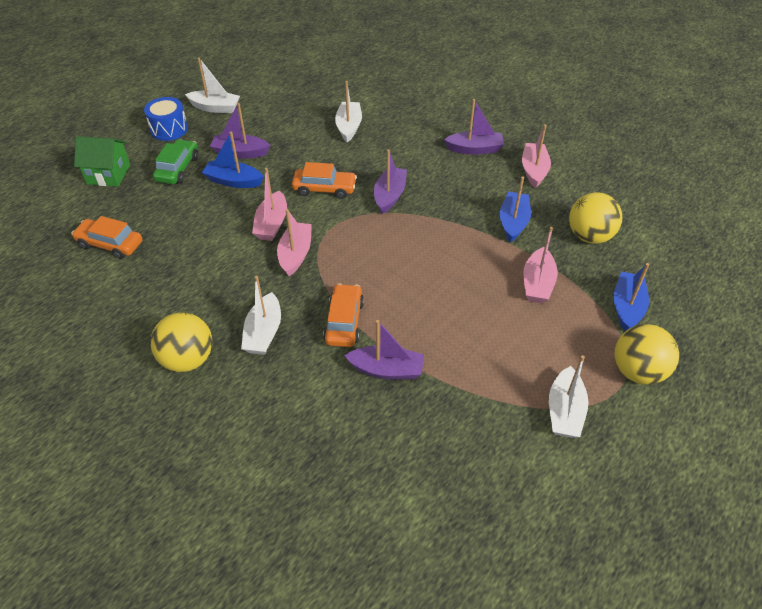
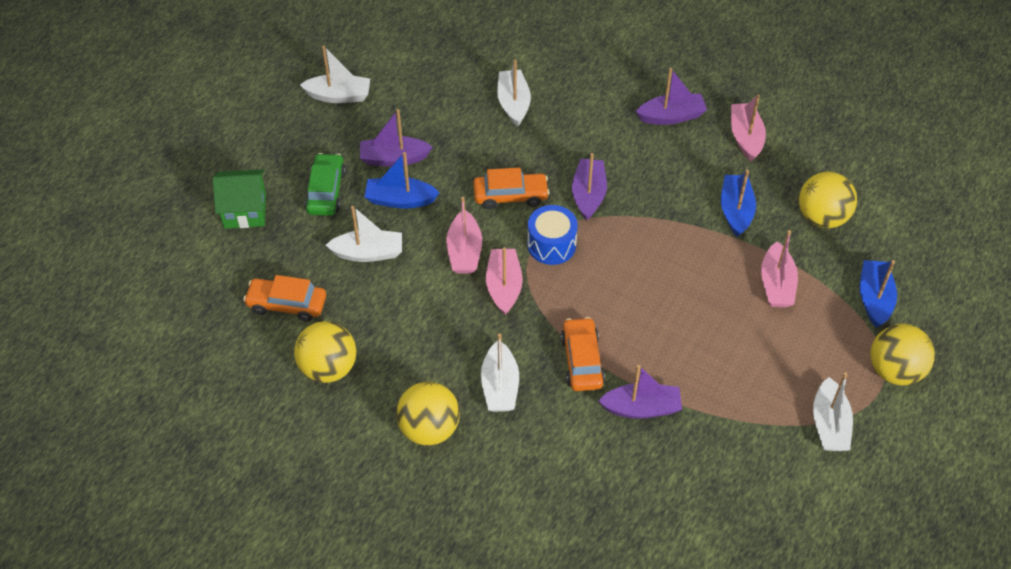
camera: 10 degrees left, 5 degrees up
blue drum [144,97,188,141] -> blue drum moved to [527,205,578,265]
none -> yellow ball [294,321,356,383]
none -> white boat [326,206,402,262]

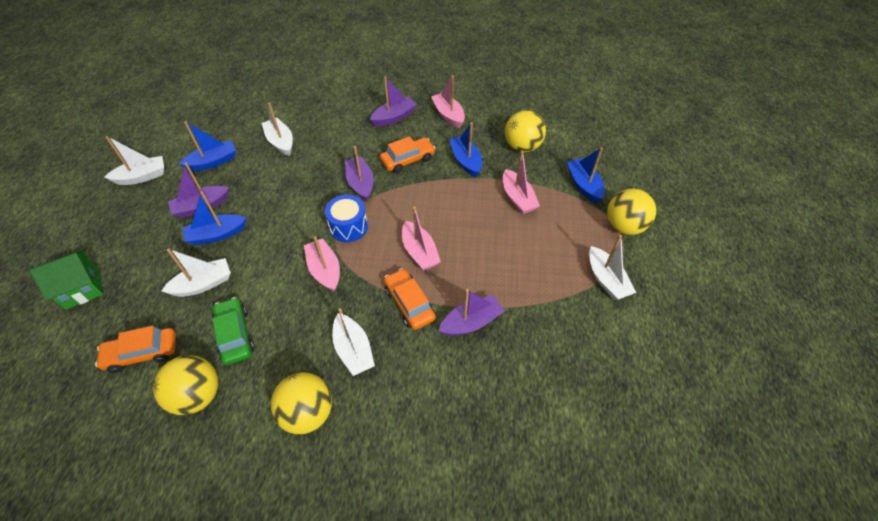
camera: 25 degrees left, 0 degrees up
green car [305,153,346,216] -> green car moved to [212,297,254,365]
pink boat [446,197,482,274] -> pink boat moved to [402,206,441,270]
orange car [473,168,549,209] -> orange car moved to [380,136,436,173]
none -> blue boat [179,121,236,171]

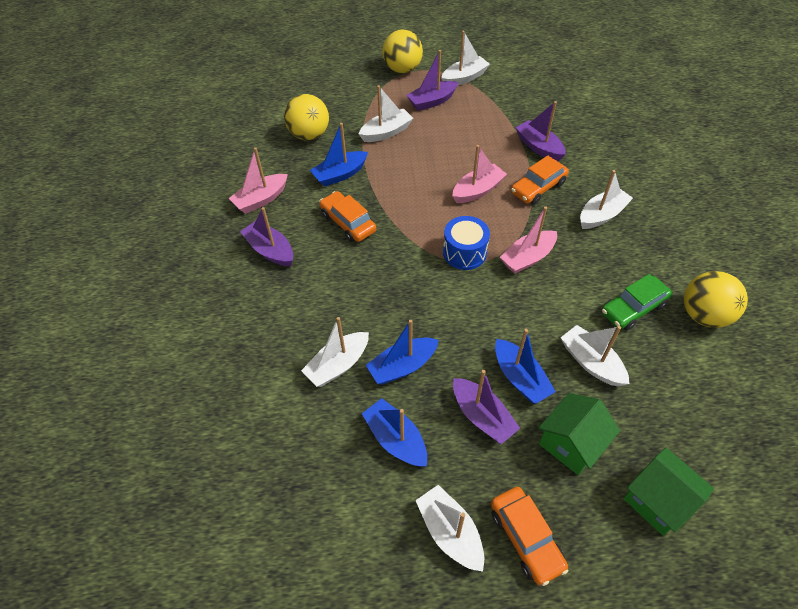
camera: 100 degrees left, 0 degrees up
orange car [95,326,176,373] -> orange car moved to [491,487,568,586]
yellow ball [271,372,332,434] -> none
purple boat [345,146,374,201] -> purple boat moved to [406,50,458,111]
pink boat [503,151,540,214] -> white boat [359,85,413,142]
blue boat [567,147,605,203] -> blue boat moved to [366,320,439,385]
none -> green house [538,393,620,475]

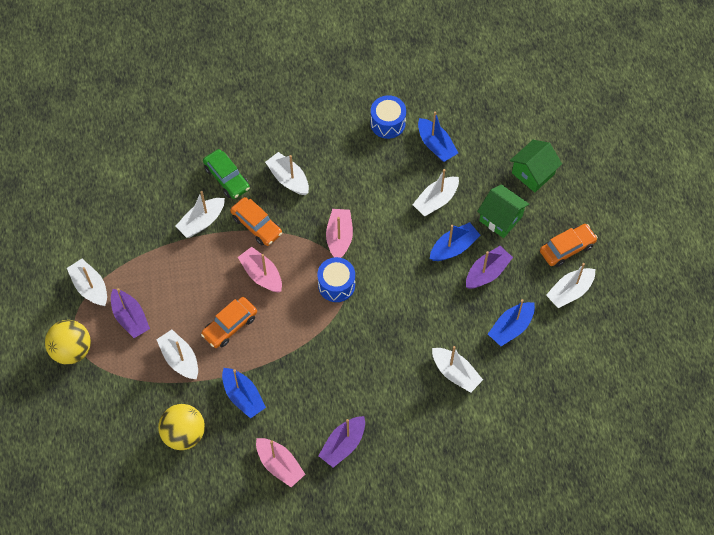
camera: 95 degrees left, 10 degrees up
orange car [319,191,376,242] -> orange car moved to [201,297,257,348]
blue boat [366,320,439,385] -> blue boat moved to [418,111,458,162]
pink boat [500,206,557,274] -> pink boat turned 135 degrees counterclockwise [326,209,353,258]
purple boat [515,101,566,162] -> white boat [176,191,225,238]
green car [601,274,672,331] -> green car moved to [203,149,250,199]
yellow ball [684,271,748,328] -> blue drum [370,95,406,139]

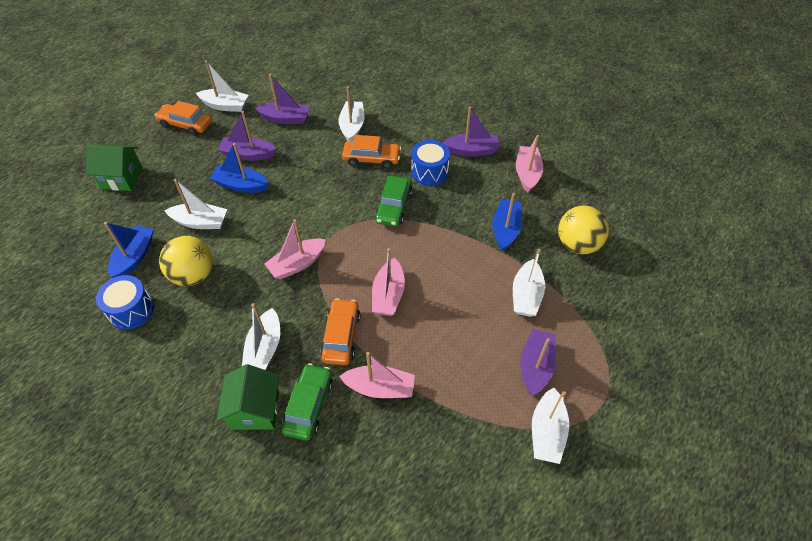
camera: 130 degrees left, 10 degrees down
yellow ball [45,320,91,365] -> yellow ball moved to [159,236,213,286]
white boat [176,191,225,238] -> pink boat [339,352,415,398]
orange car [201,297,257,348] -> orange car moved to [342,135,401,169]
blue drum [317,257,355,302] -> blue drum moved to [411,140,450,186]
green house [477,184,529,238] -> green house moved to [217,364,279,430]
blue boat [488,299,535,346] -> purple boat [255,74,310,124]
none -> green car [375,176,412,227]

